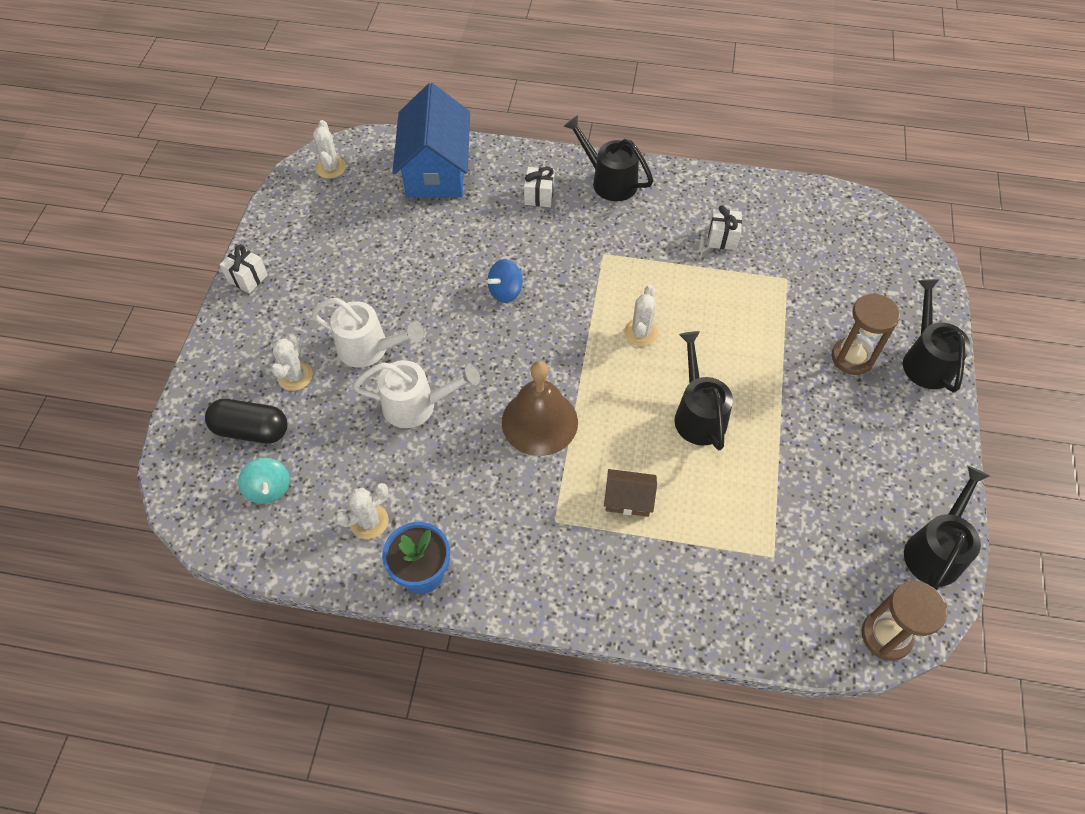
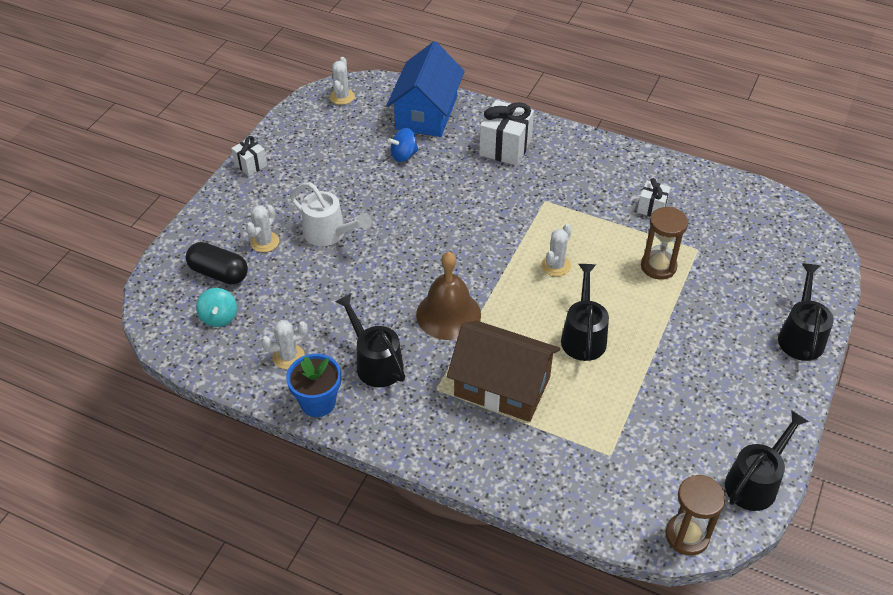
camera: 15 degrees right, 10 degrees down
white watering can [353,360,480,428] -> none
blue spinning top [487,259,523,303] -> blue spinning top moved to [387,128,419,162]
white gift [524,167,554,207] -> white gift [479,100,534,166], size x1.78
black watering can [563,115,653,201] -> black watering can moved to [335,294,405,387]
brown house [604,469,657,517] -> brown house [447,321,560,422], size x2.19
brown hourglass [832,293,900,375] -> brown hourglass moved to [641,207,688,280]

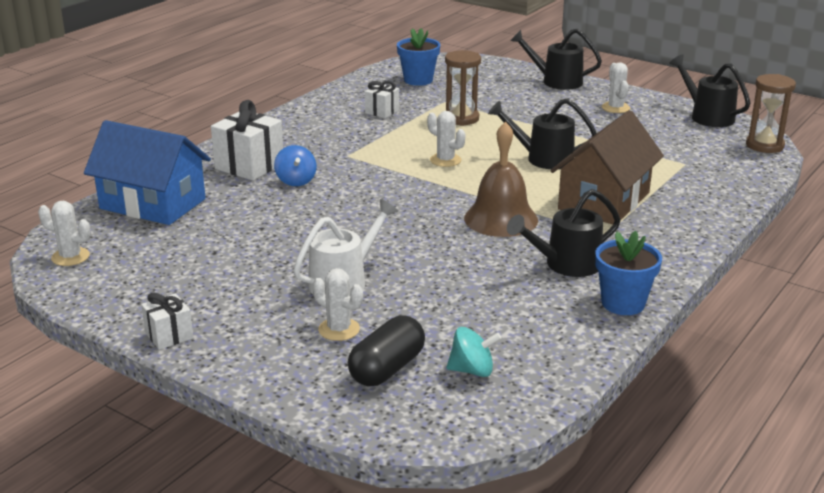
camera: 80 degrees left, 20 degrees down
white cactus [261,320,308,369] -> white cactus moved to [602,62,630,113]
blue spinning top [387,128,419,162] -> blue spinning top moved to [274,145,317,186]
none -> blue flower pot [397,28,440,86]

